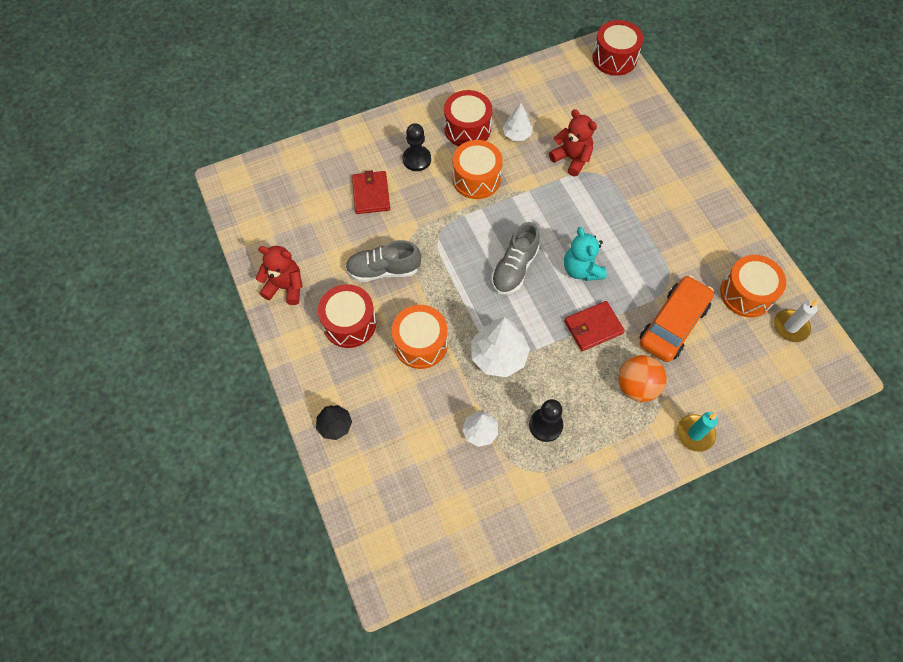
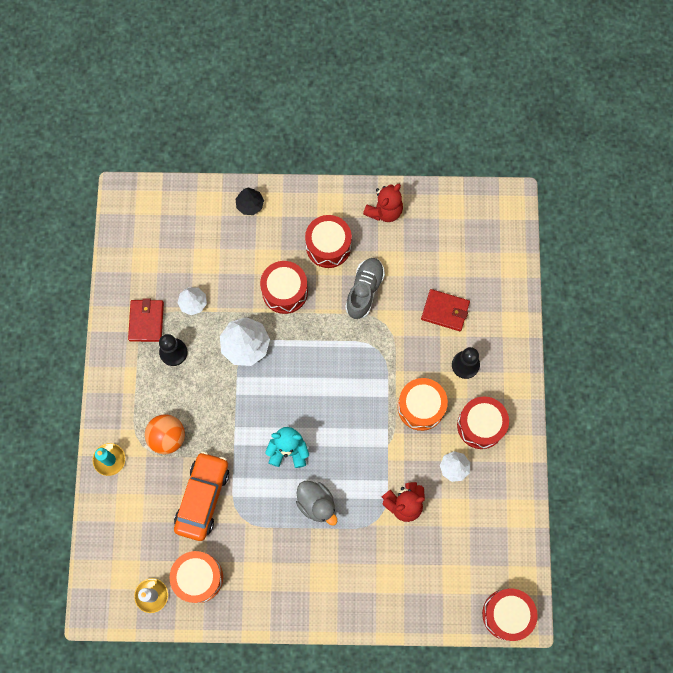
camera: 115 degrees right, 10 degrees up
orange drum [392,305,448,369] -> red drum [260,261,308,314]
grey shoe [491,222,540,295] -> none
red wallet [564,301,625,351] -> red wallet moved to [128,298,164,342]
orange car [640,275,714,362] -> orange car turned 135 degrees counterclockwise [174,451,229,541]
none -> grey duck [296,481,337,525]

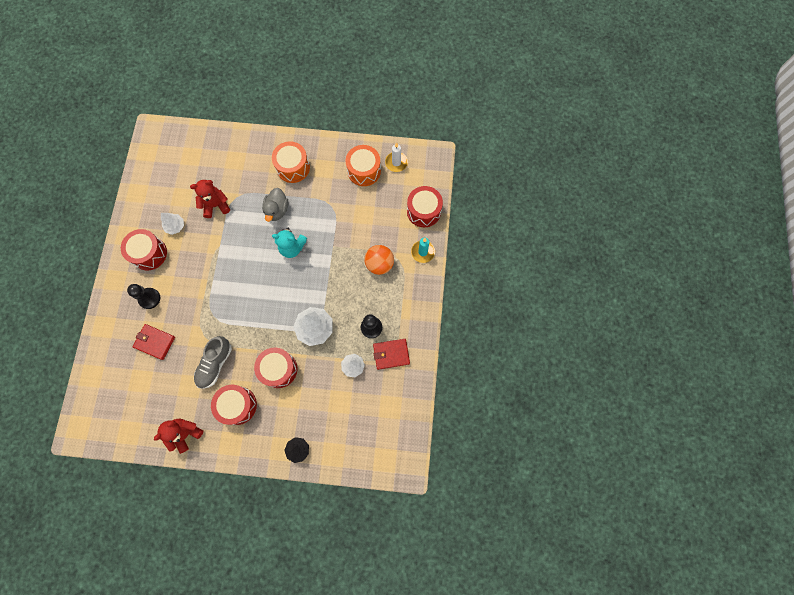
camera: 175 degrees left, 0 degrees up
red wallet [128,298,164,342] -> red wallet turned 75 degrees clockwise [373,339,410,370]
orange car [174,451,229,541] -> none
grey duck [296,481,337,525] -> grey duck turned 135 degrees counterclockwise [262,188,288,222]
orange drum [398,378,448,431] -> orange drum moved to [272,141,310,183]
red drum [482,589,537,641] -> red drum moved to [407,186,443,227]

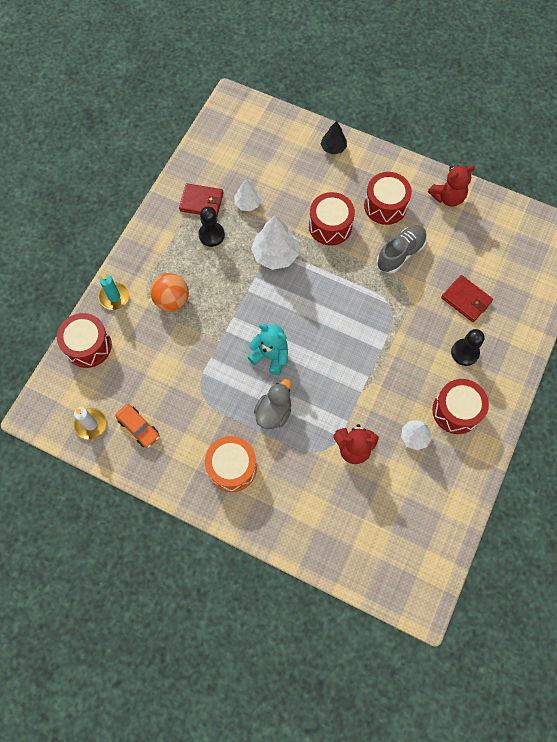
camera: 160 degrees left, 5 degrees down
orange drum [346,145,381,186] -> orange car [115,404,160,448]

